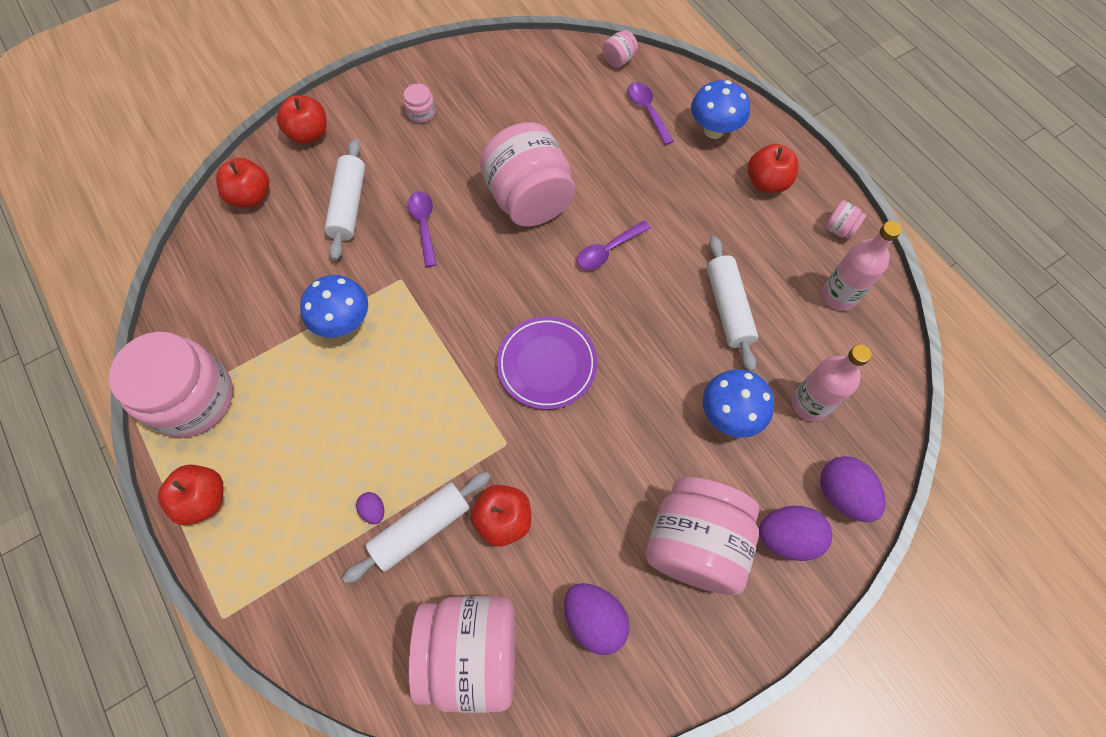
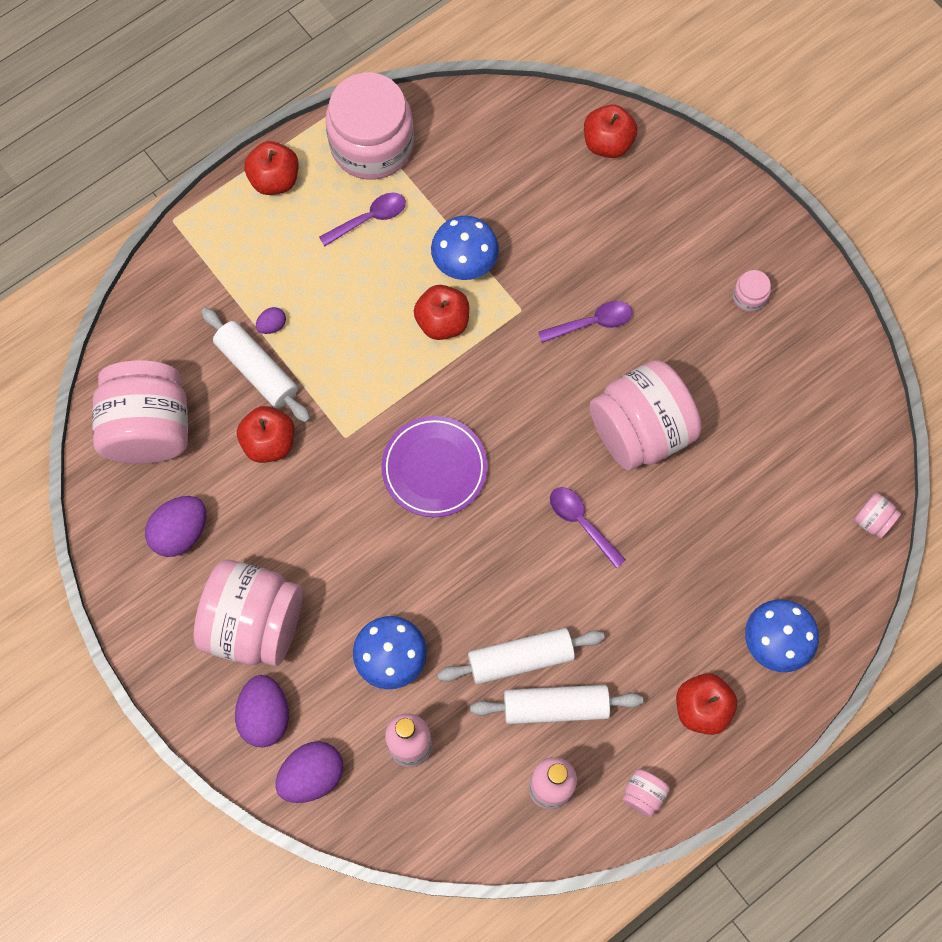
camera: 85 degrees right, 5 degrees up
red apple [277,95,327,144] -> red apple moved to [414,285,469,340]
white rolling pin [324,139,365,260] -> white rolling pin moved to [470,685,643,724]
purple spoon [628,82,674,145] -> purple spoon moved to [319,193,406,247]

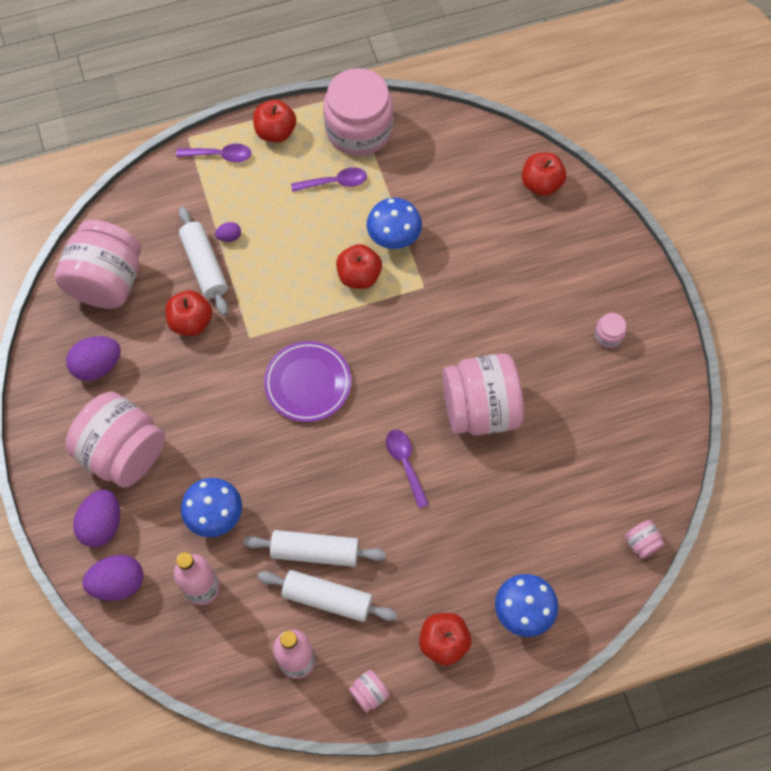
camera: 20 degrees right, 5 degrees down
purple spoon [538,301,632,343] -> purple spoon moved to [176,144,251,162]

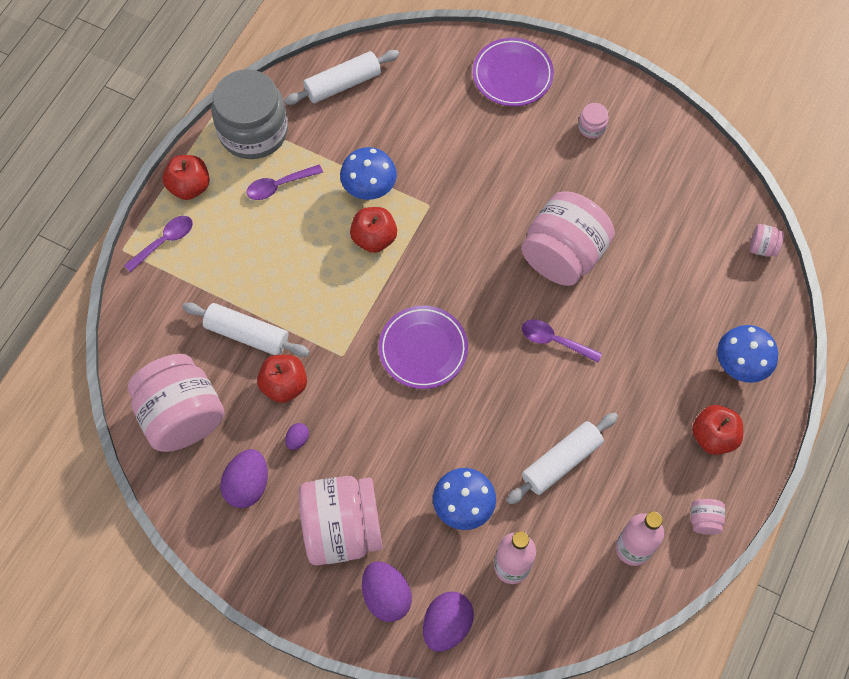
camera: 45 degrees left, 0 degrees up
purple egg [215,222,241,242] -> purple egg moved to [285,423,309,450]
white rolling pin [257,570,398,622] -> white rolling pin moved to [284,50,399,105]
purple spoon [291,167,367,192] -> purple spoon turned 150 degrees counterclockwise [246,164,323,200]
pink jar [323,68,394,156] -> grey jar [211,69,288,159]
red apple [522,153,566,196] -> none
none -> purple plate [473,38,554,106]

